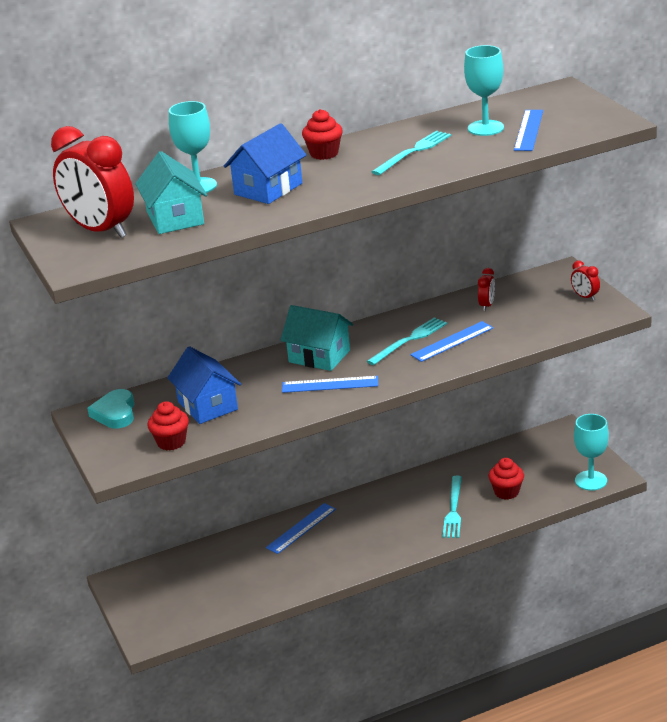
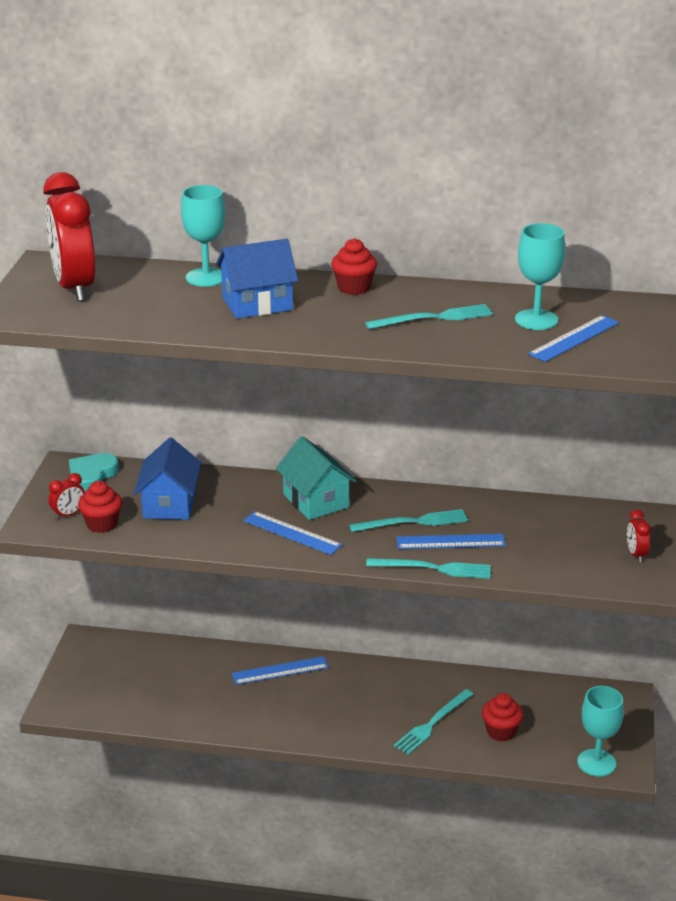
camera: 30 degrees right, 0 degrees up
turquoise house [135,151,207,234] -> none
red clock [478,268,495,311] -> red clock moved to [49,473,85,519]
none -> turquoise fork [366,558,491,579]

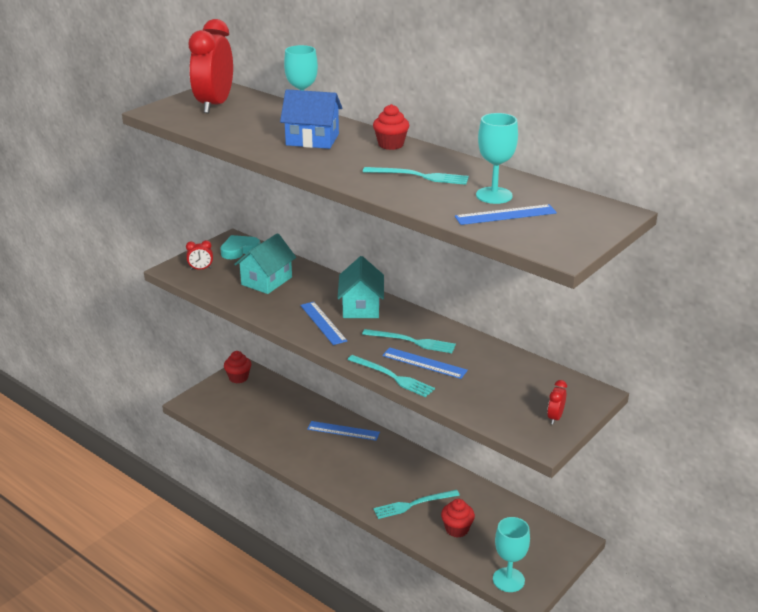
camera: 30 degrees right, 0 degrees up
red cupcake [78,481,122,533] -> red cupcake moved to [224,351,251,383]
blue house [134,438,201,520] -> turquoise house [234,233,296,294]

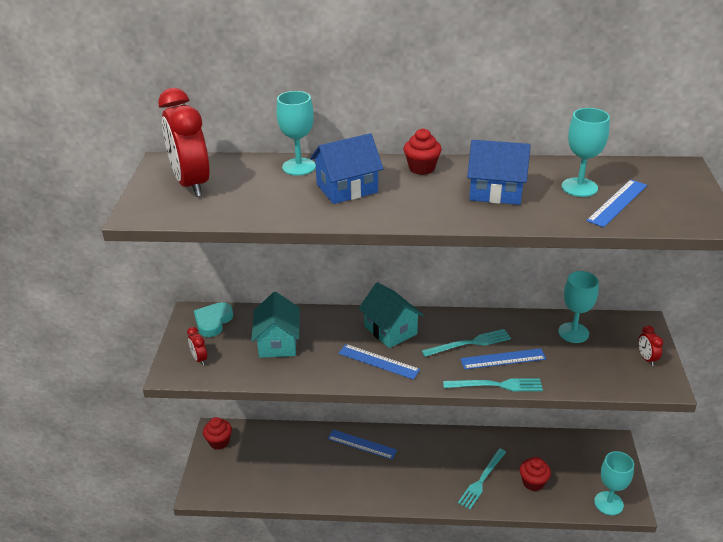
camera: 35 degrees left, 5 degrees up
red clock [186,240,213,270] -> red clock turned 105 degrees clockwise [187,327,207,365]
blue ruler [307,421,380,441] -> blue ruler turned 45 degrees clockwise [328,430,397,459]
turquoise fork [363,167,469,185] -> blue house [467,140,531,205]
none -> turquoise goblet [558,271,599,343]

